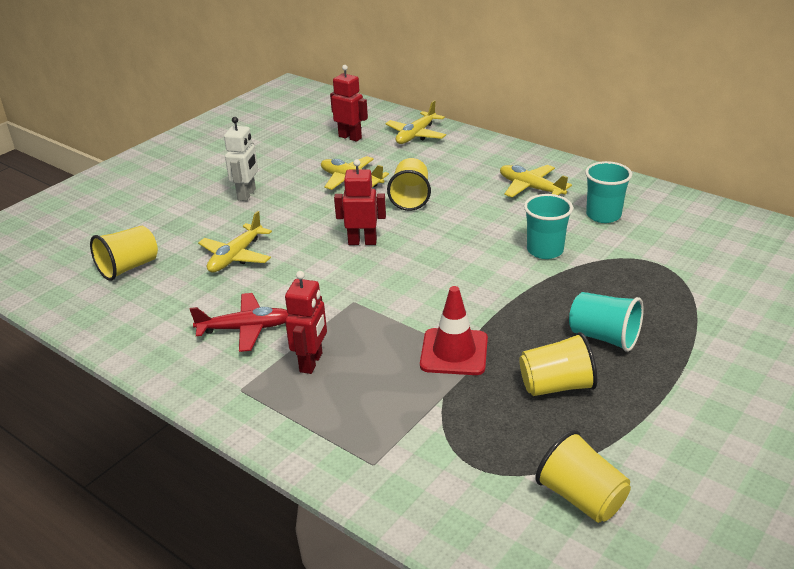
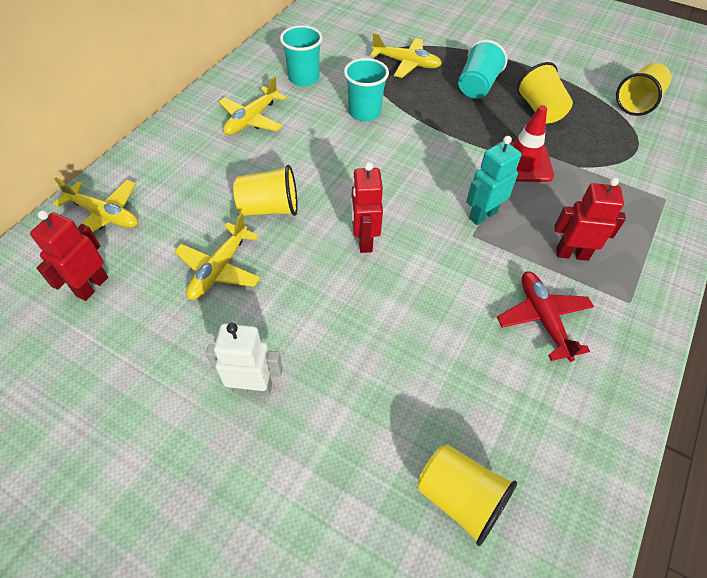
camera: 100 degrees left, 20 degrees up
yellow plane [198,211,272,272] -> yellow plane moved to [370,33,442,78]
none -> turquoise robot [466,136,521,225]

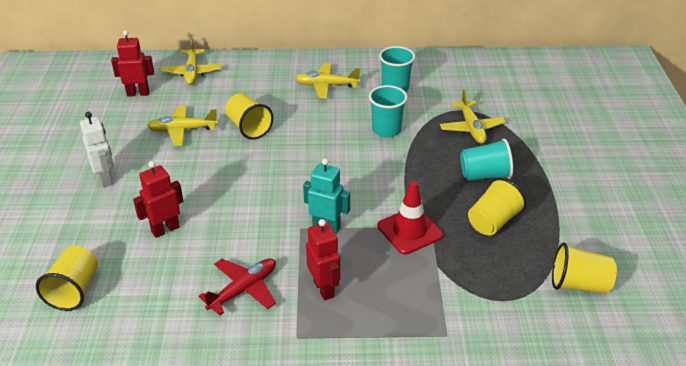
camera: 60 degrees right, 15 degrees down
red robot [351,162,383,253] -> red robot moved to [133,161,183,238]

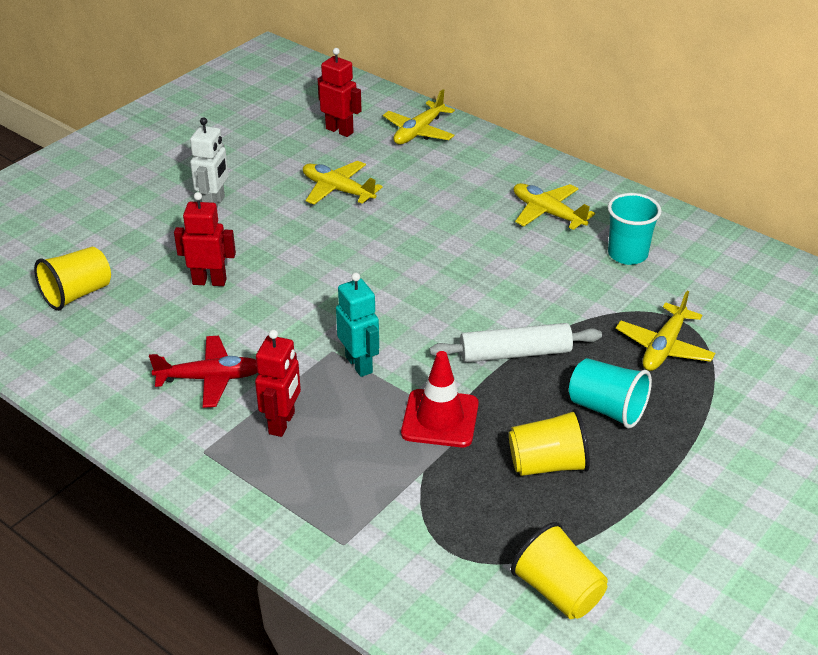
camera: 40 degrees right, 0 degrees up
yellow cup [225,93,273,140] -> none
turquoise cup [369,85,408,138] -> none
none -> white rolling pin [430,323,602,362]

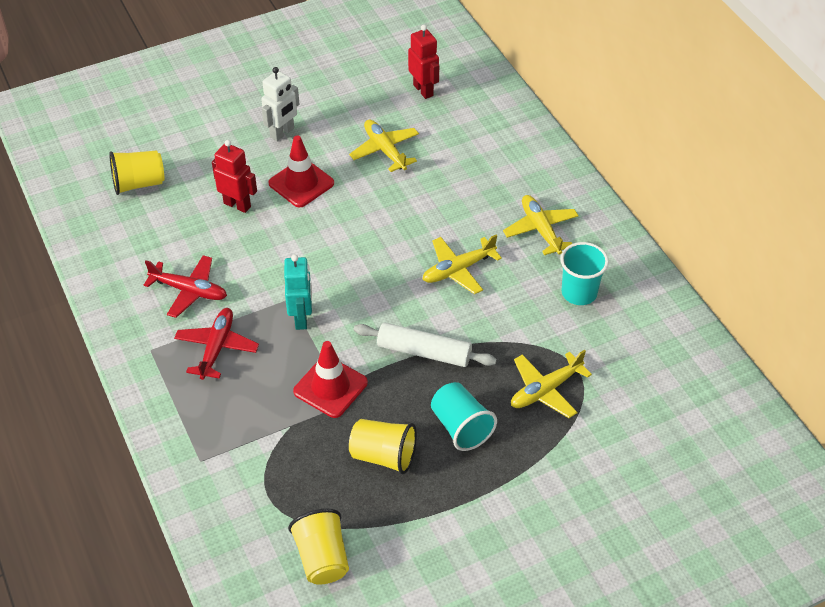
camera: 25 degrees right, 10 degrees up
red robot [255,330,301,437] -> red plane [174,308,259,380]
yellow plane [383,89,455,144] -> yellow plane moved to [422,234,502,294]
none -> red traffic cone [268,136,334,208]

